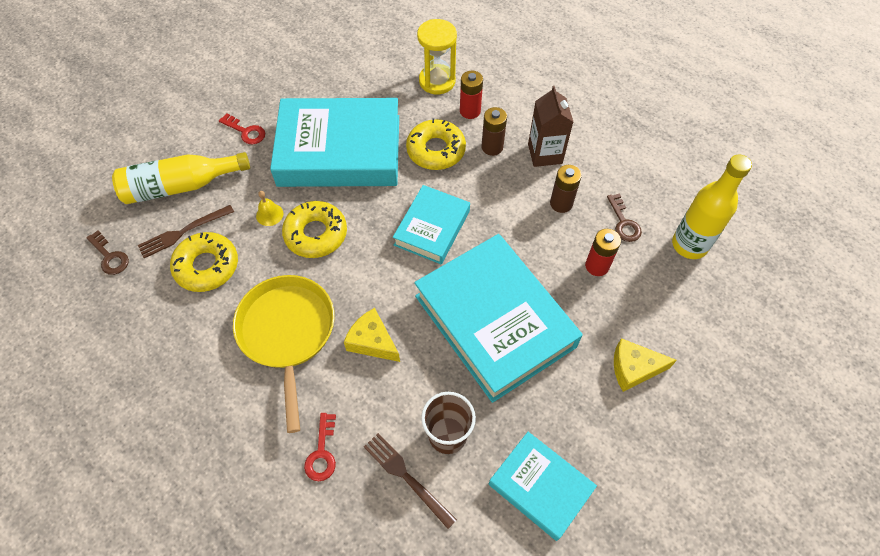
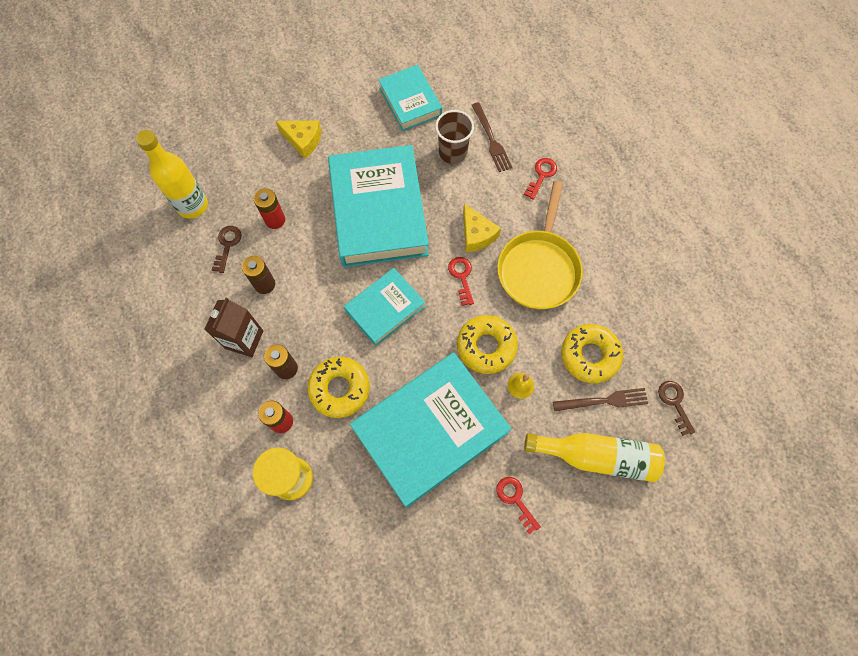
camera: 155 degrees left, 10 degrees up
turquoise book [270,98,399,187] -> turquoise book turned 60 degrees counterclockwise [350,353,511,508]
none -> red key [448,257,474,306]

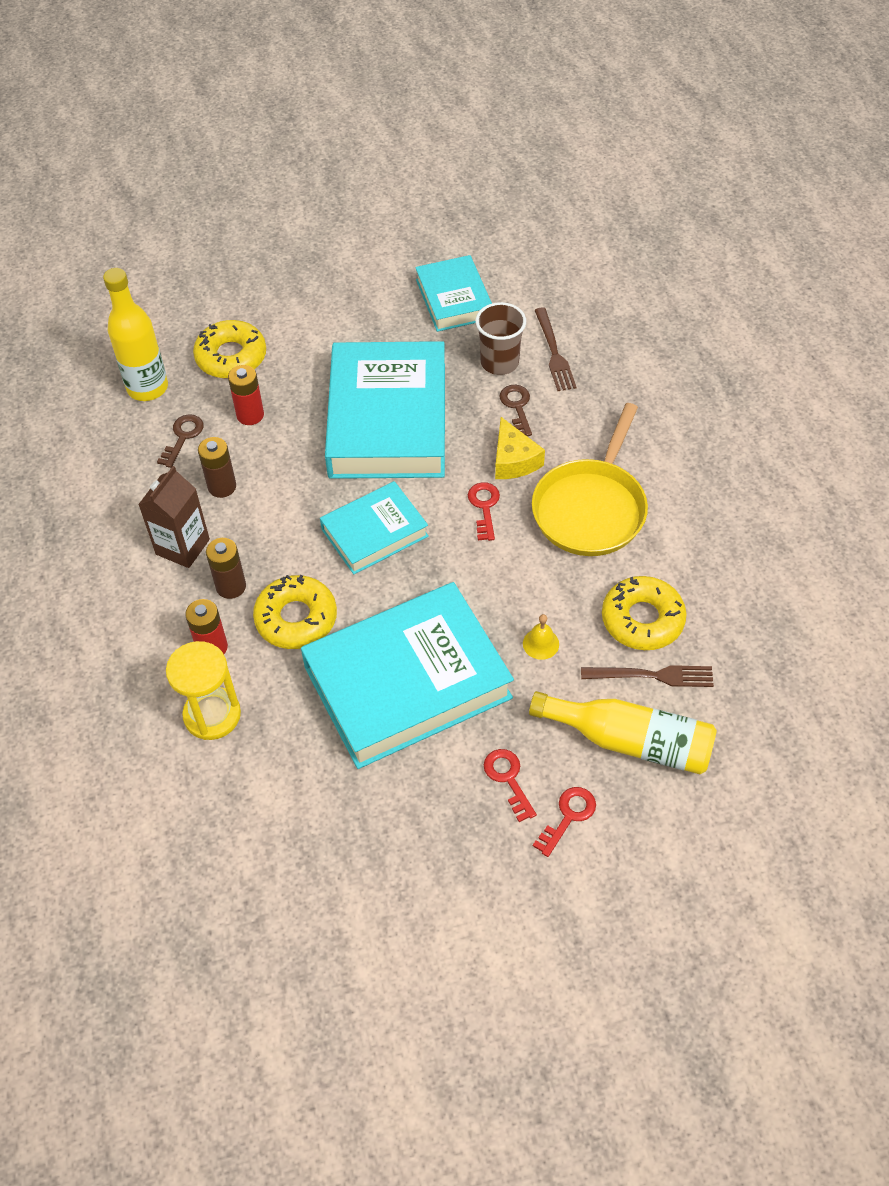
camera: 10 degrees right, 15 degrees down
yellow cheese [276,120,322,159] -> none
yellow donut [457,315,518,374] -> yellow donut moved to [193,320,266,378]
red key [524,158,557,200] -> red key moved to [533,787,596,857]
brown key [658,381,695,436] -> brown key moved to [499,385,532,436]

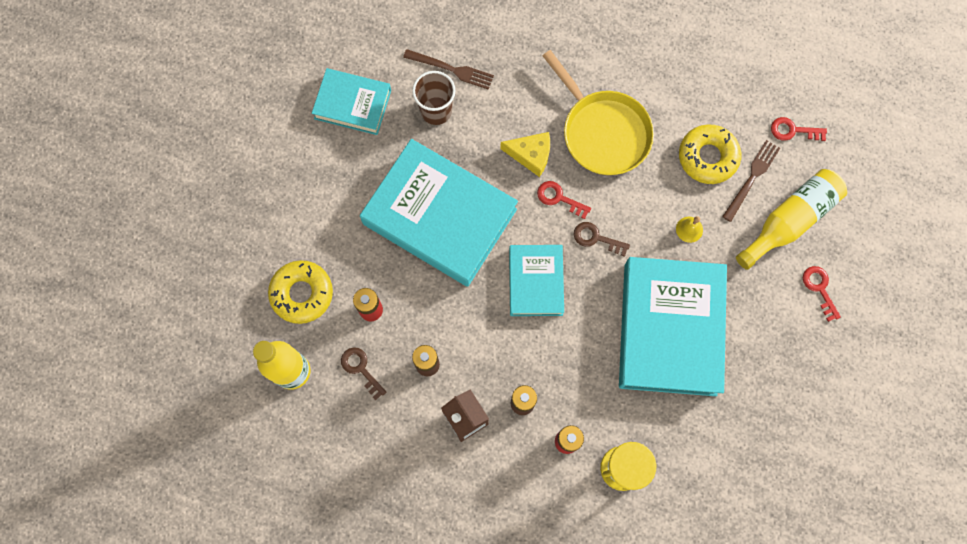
camera: 60 degrees left, 20 degrees up
yellow donut [253,575,337,649] -> none
red key [484,749,537,822] -> red key moved to [771,117,827,141]
brown key [499,385,532,436] -> brown key moved to [574,222,630,257]

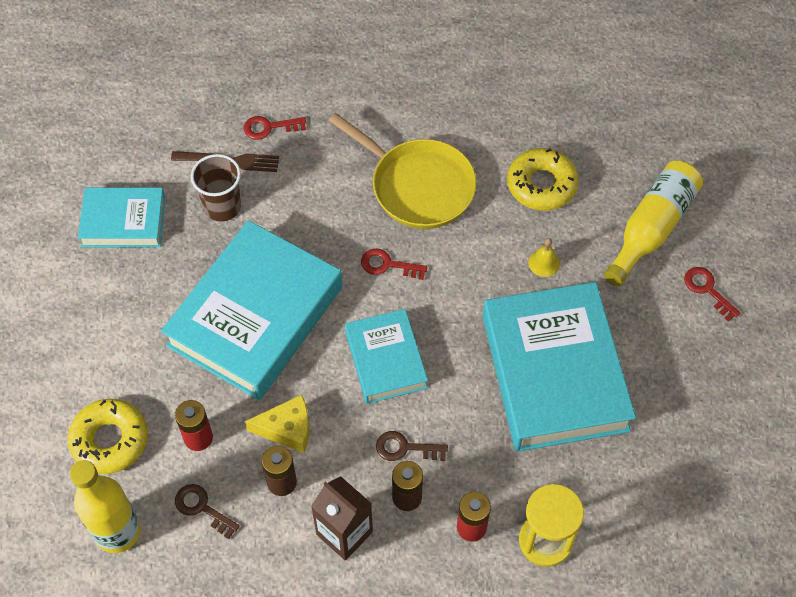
camera: 15 degrees left, 15 degrees down
turquoise book [360,139,518,286] -> turquoise book turned 75 degrees counterclockwise [161,220,342,400]
yellow cheese [500,132,550,177] -> yellow cheese moved to [245,395,310,453]
brown key [574,222,630,257] -> brown key moved to [376,431,448,461]
brown fork [722,140,780,222] -> none
red key [771,117,827,141] -> red key moved to [244,116,306,140]

